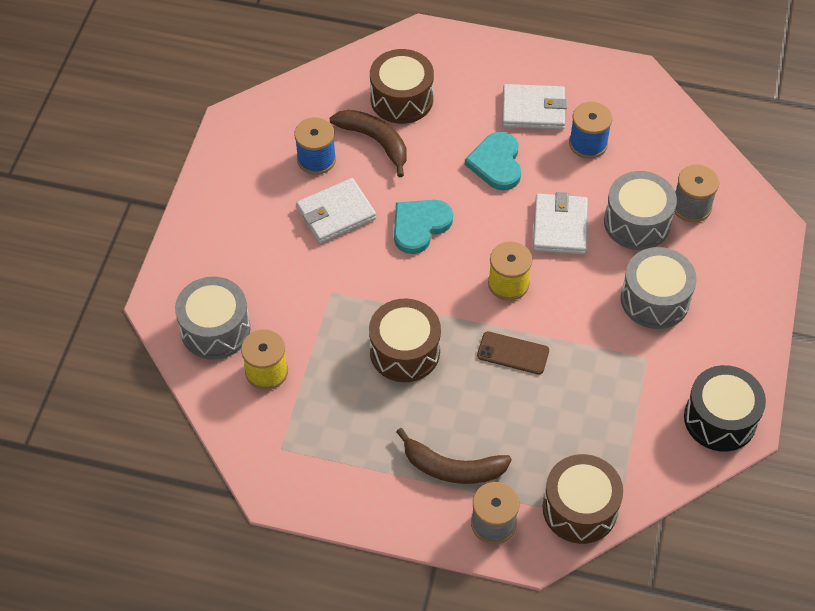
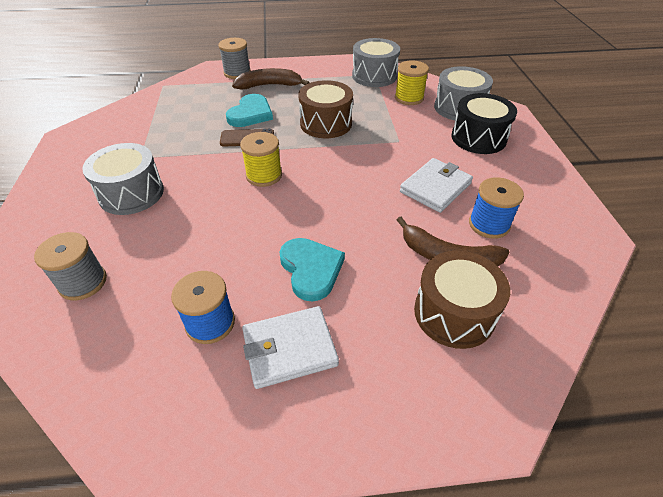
camera: 160 degrees right, 10 degrees down
turquoise heart [394,200,453,254] -> turquoise heart moved to [226,94,273,127]
white wallet [533,192,588,255] -> none
brown drum [543,454,623,544] -> none
grey drum [604,171,677,250] -> grey drum moved to [352,38,400,87]
black drum [684,365,766,452] -> black drum moved to [451,93,517,154]

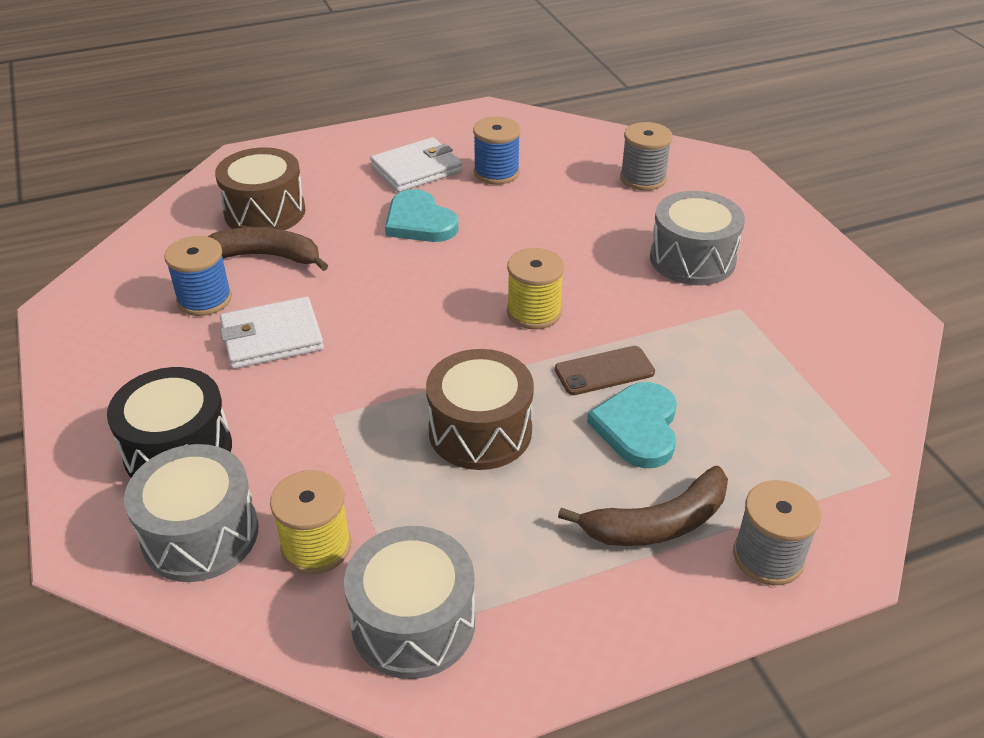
camera: 165 degrees right, 5 degrees down
white wallet [400,158,473,213] -> white wallet turned 45 degrees clockwise [220,297,324,369]

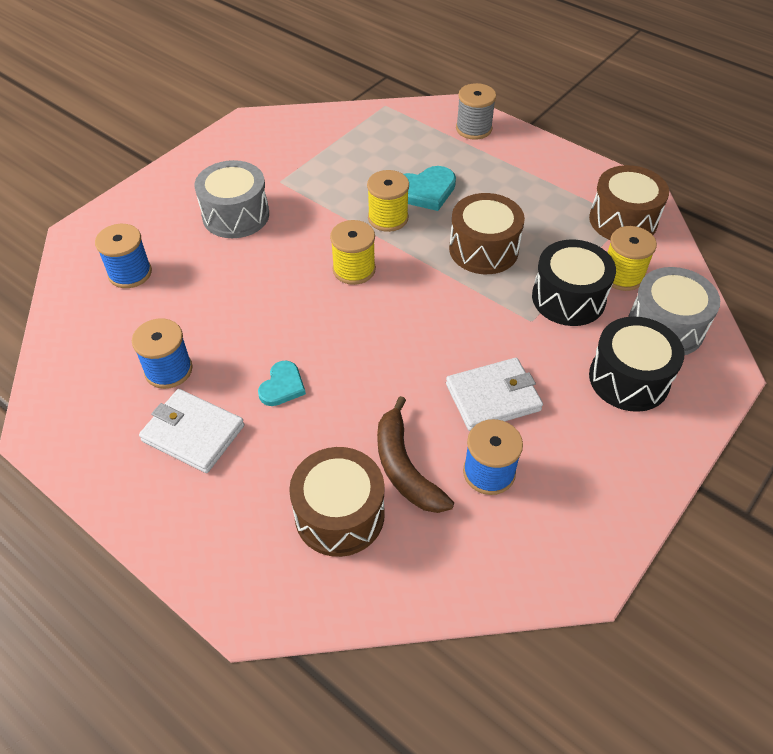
camera: 120 degrees left, 10 degrees up
white wallet [220,297,324,369] -> white wallet turned 60 degrees counterclockwise [446,358,543,431]
grey drum [344,526,475,679] -> brown drum [589,165,669,240]
turquoise heart [385,189,458,242] -> turquoise heart [258,360,306,406], size x0.65
brown phone [555,346,655,395] -> yellow spool [367,170,409,232]
brown banana [558,466,728,546] -> none
grey spool [620,122,673,191] -> blue spool [95,224,152,288]
none -> black drum [532,239,616,326]

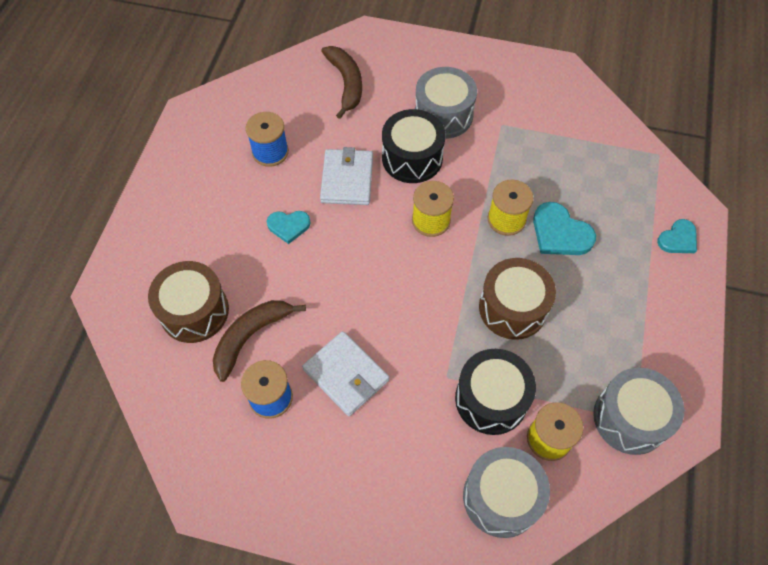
camera: 65 degrees right, 10 degrees up
blue spool [95,224,152,288] -> brown banana [321,46,362,119]
white wallet [139,389,244,473] -> white wallet moved to [320,147,373,205]
grey spool [456,83,496,140] -> turquoise heart [657,219,697,253]
brown drum [589,165,669,240] -> grey drum [593,368,684,455]
black drum [589,316,684,412] -> black drum moved to [382,109,446,183]

